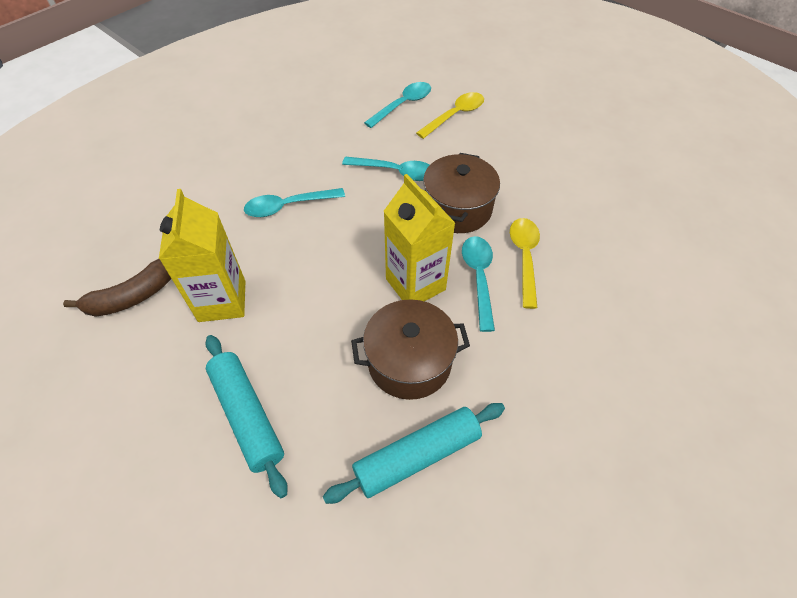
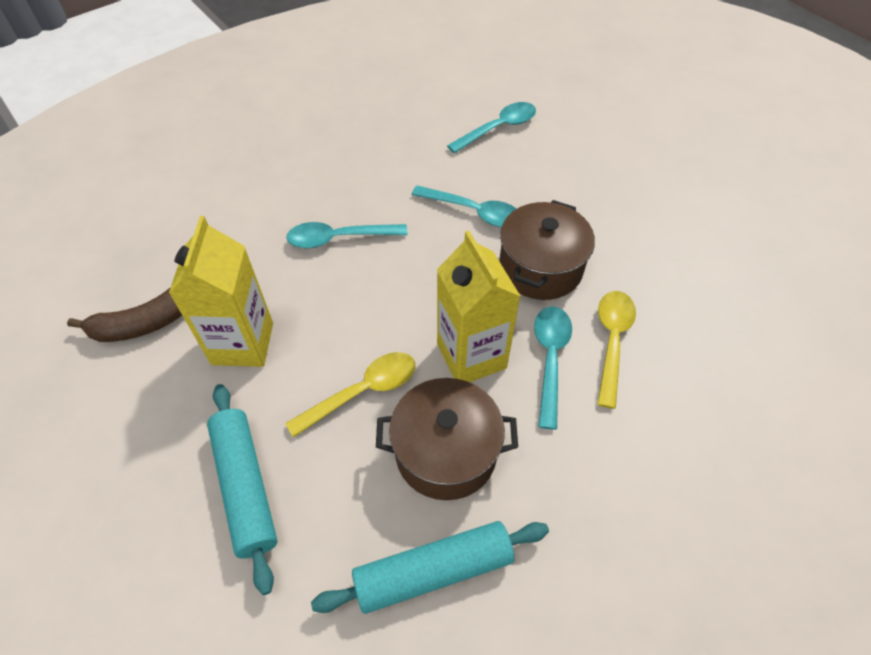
camera: 10 degrees right, 0 degrees up
yellow spoon [416,92,484,139] -> yellow spoon moved to [285,352,415,438]

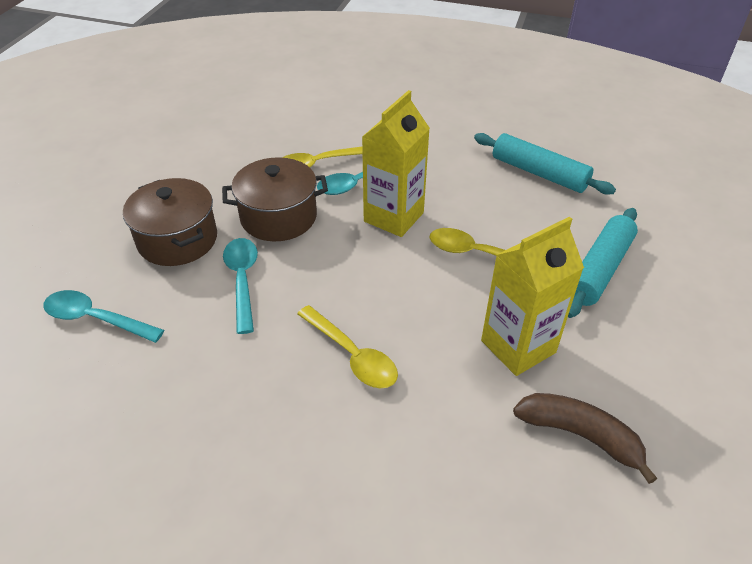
camera: 125 degrees left, 10 degrees down
turquoise spoon [286,222,408,248] -> yellow spoon [297,305,398,389]
brown pot [376,378,518,500] -> brown pot moved to [123,178,217,266]

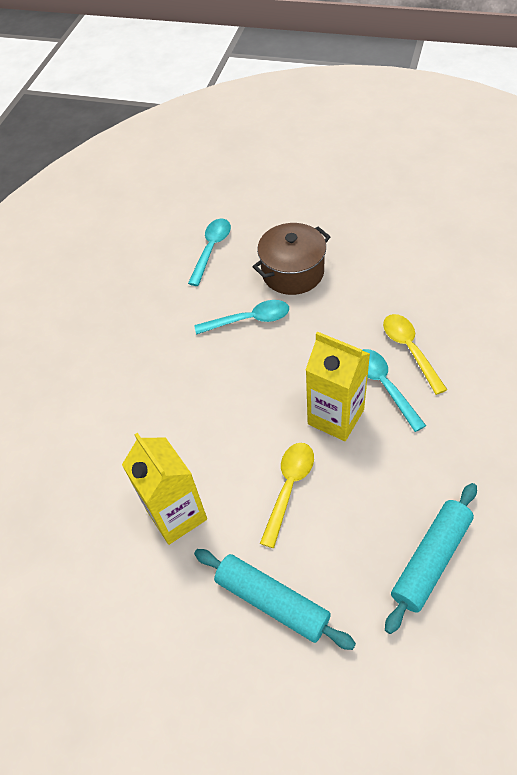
camera: 95 degrees right, 10 degrees up
brown pot [222,157,328,241] -> none
yellow spoon [297,305,398,389] -> none
brown banana [513,393,657,484] -> none

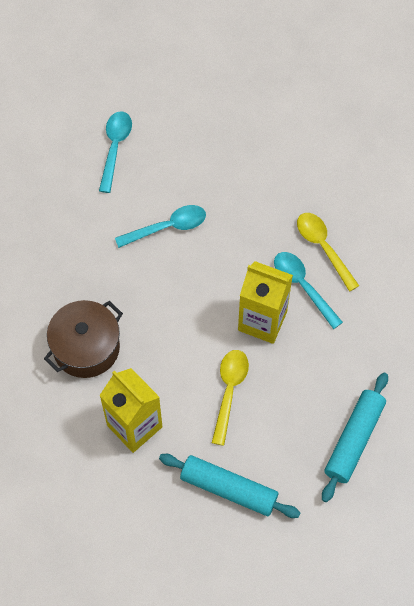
camera: 15 degrees left, 10 degrees up
brown pot [252,223,330,295] -> brown pot moved to [44,300,123,378]

